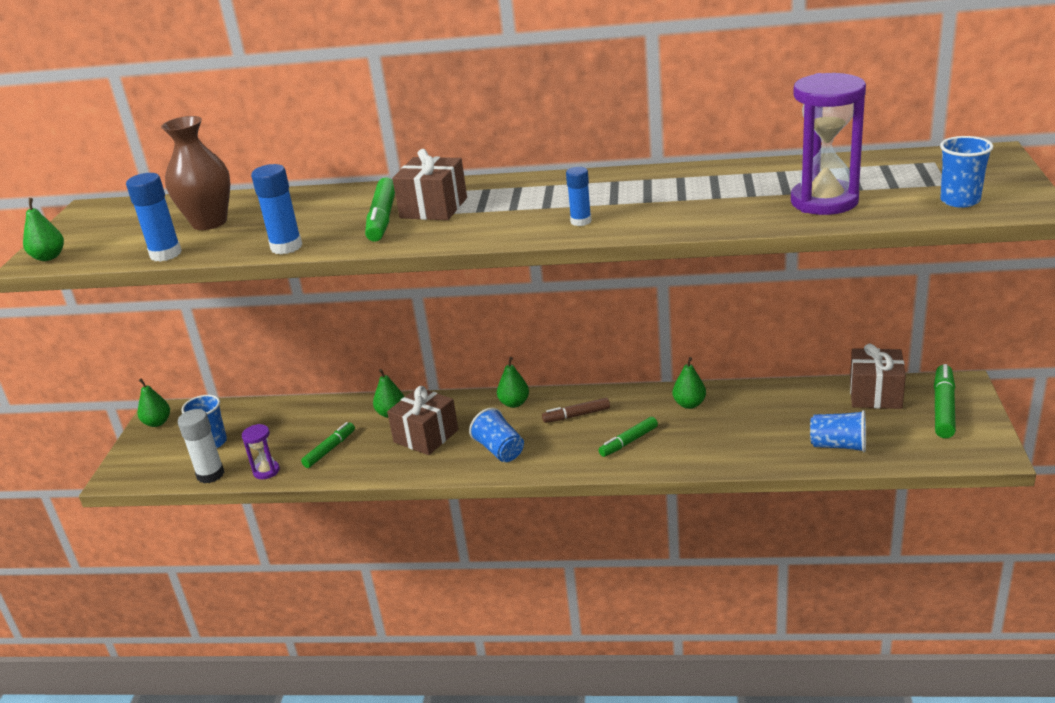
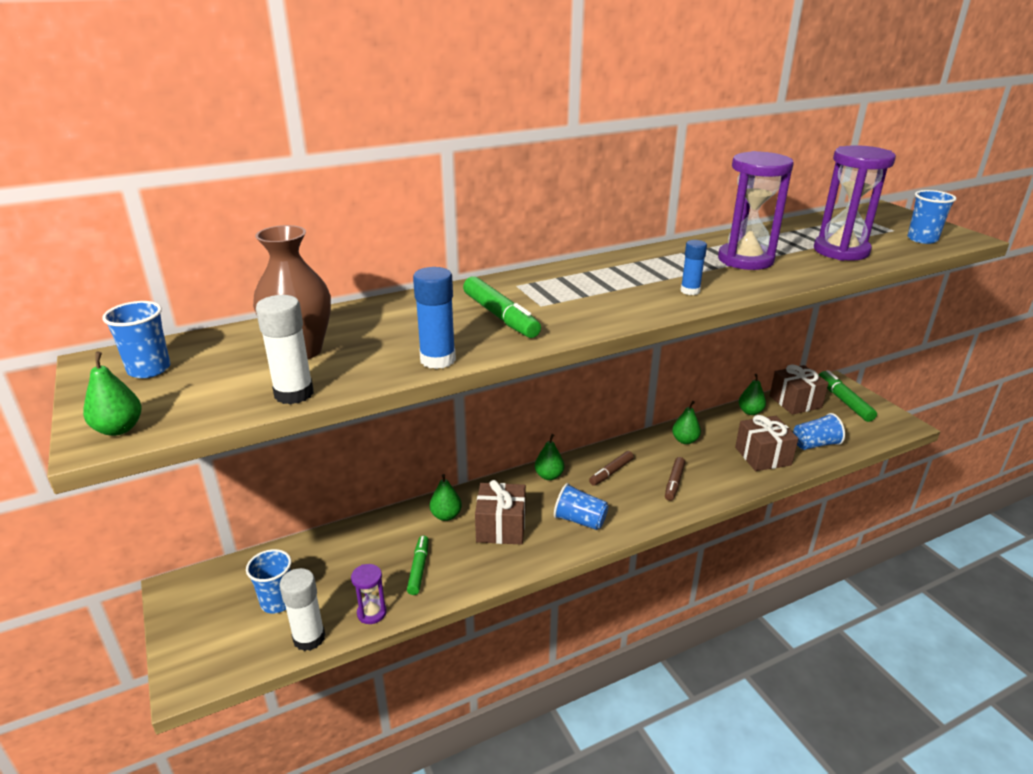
camera: 35 degrees left, 0 degrees up
blue glue stick [126,173,182,262] -> white glue stick [256,295,314,405]
green pear [138,379,170,427] -> green pear moved to [739,374,766,415]
brown gift [392,149,467,220] -> brown gift moved to [735,415,798,471]
green marker [598,417,658,457] -> brown marker [665,457,685,501]
none -> blue cup [102,301,170,378]
none -> purple hourglass [718,151,794,270]

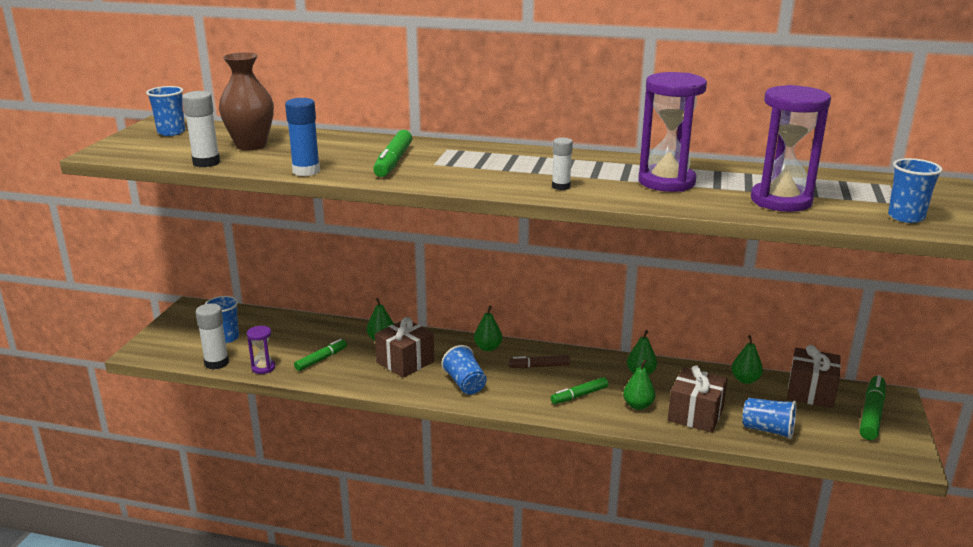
camera: 40 degrees right, 5 degrees down
green pear [83,352,142,436] -> green pear moved to [623,359,655,410]
brown marker [665,457,685,501] -> green marker [551,377,608,404]
blue glue stick [681,240,707,295] -> white glue stick [552,137,573,190]

